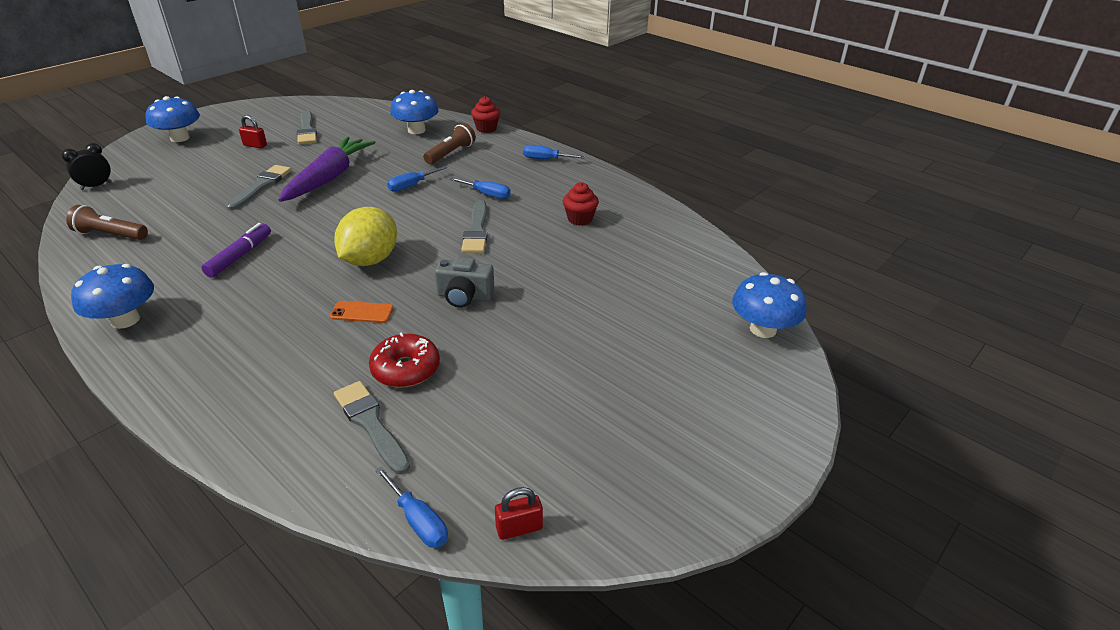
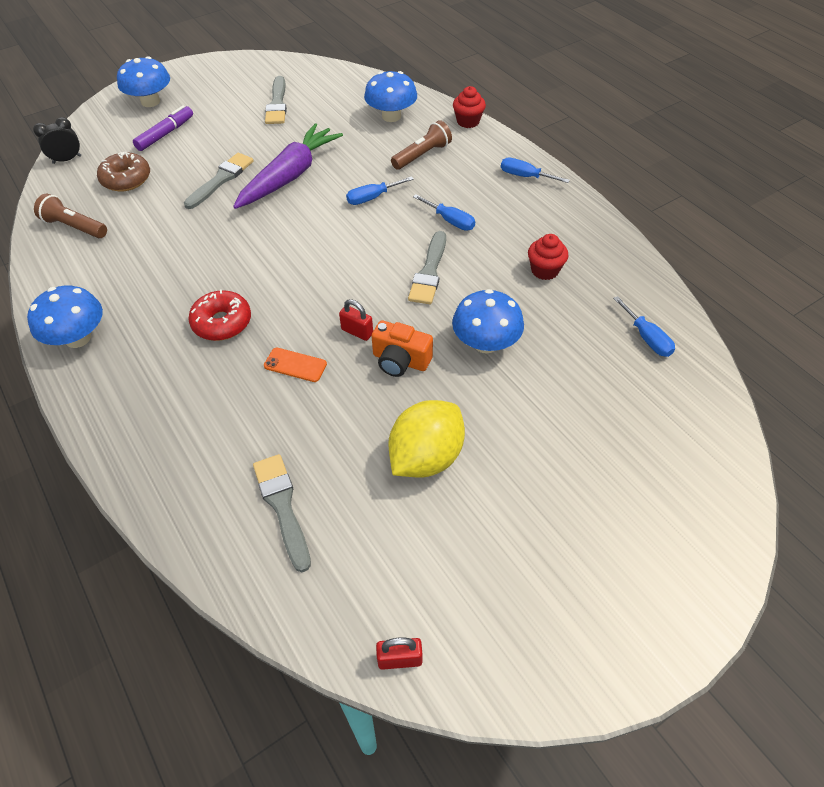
camera: 15 degrees right, 15 degrees up
purple marker [201,223,271,278] -> purple marker moved to [133,105,193,151]
red padlock [239,115,267,148] -> red padlock moved to [339,299,373,341]
yellow lemon [334,207,397,266] -> yellow lemon moved to [388,400,465,478]
red donut [369,332,440,388] -> red donut moved to [188,289,251,341]
blue screwdriver [375,466,448,548] -> blue screwdriver moved to [613,296,675,357]
grey camera [435,257,495,308] -> orange camera [372,320,433,377]
blue mushroom [732,272,807,338] -> blue mushroom moved to [452,289,524,354]
none -> brown donut [97,152,150,191]

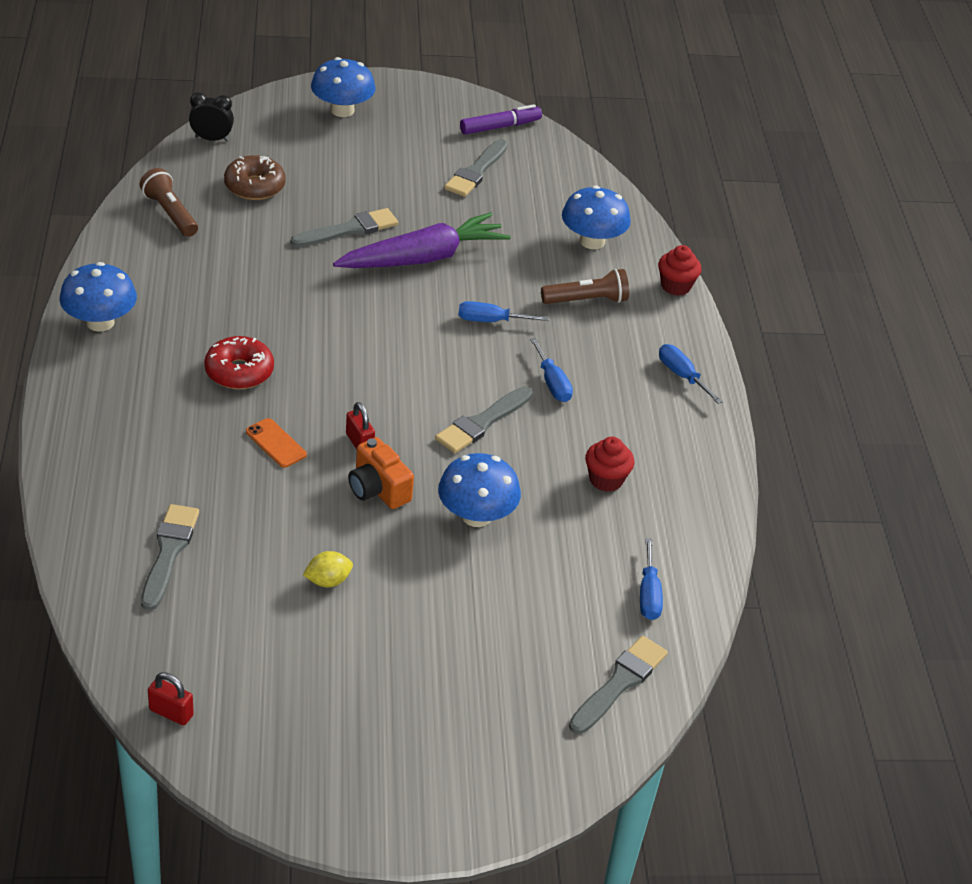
camera: 25 degrees right, 10 degrees down
purple marker [133,105,193,151] -> purple marker moved to [460,104,542,135]
yellow lemon [388,400,465,478] -> yellow lemon [303,551,353,587], size x0.47
none -> grey brush [569,636,668,734]

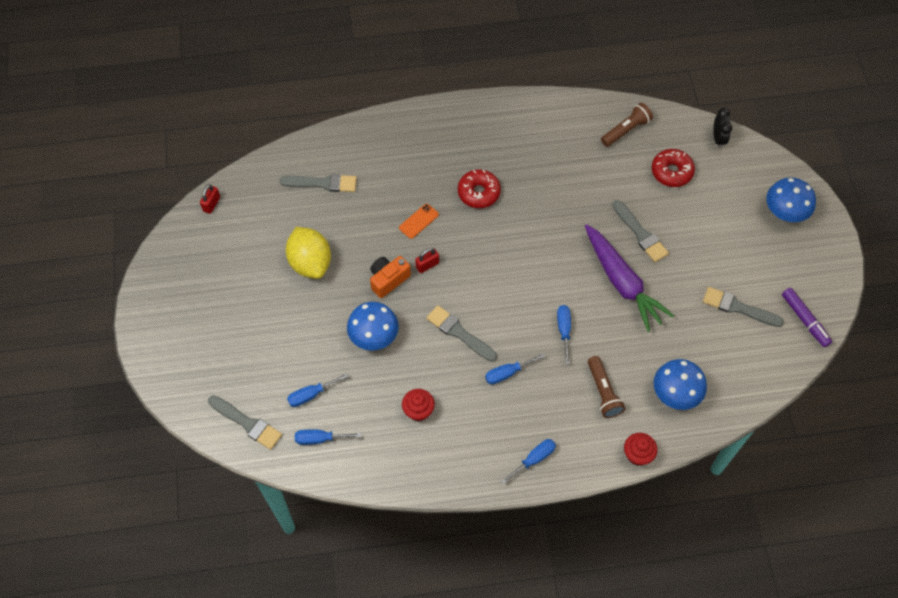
camera: 90 degrees right, 20 degrees up
blue mushroom [59,262,137,332] -> none
brown donut [224,155,286,200] -> red donut [652,149,695,187]
yellow lemon [303,551,353,587] -> yellow lemon [286,227,331,279], size x2.11
none -> blue screwdriver [287,373,348,407]

